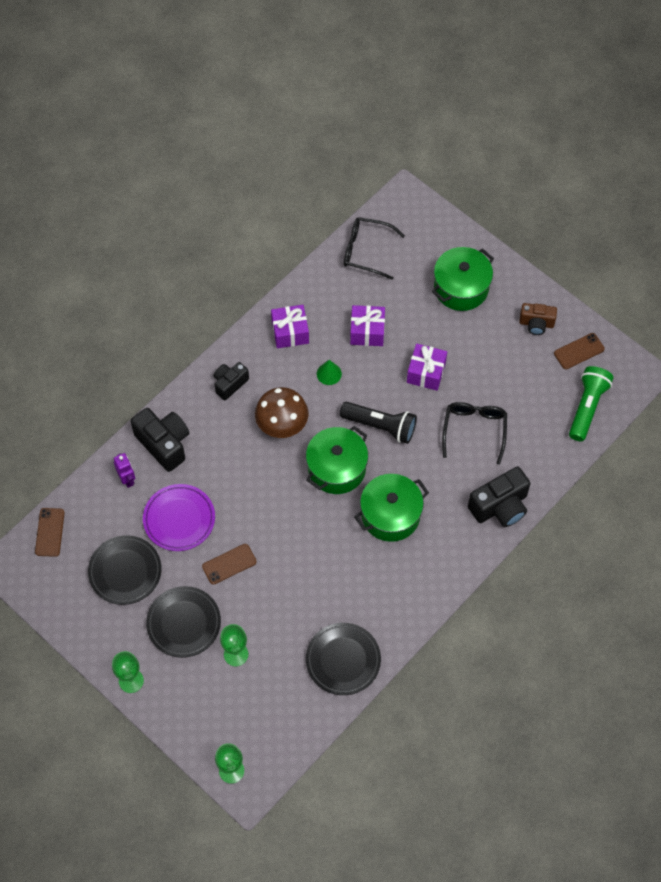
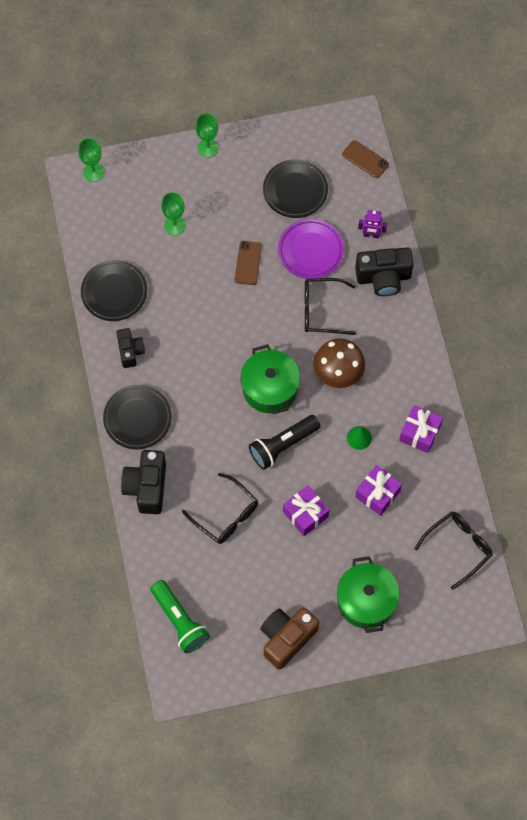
camera: 125 degrees right, 5 degrees up
black plate [146,586,221,658] -> black plate moved to [103,385,172,450]
black camera [214,362,249,401] -> black camera moved to [116,328,145,368]
green pot [354,474,429,542] -> none
brown camera [519,303,557,335] -> brown camera [260,607,319,670], size x1.61
brown phone [554,333,605,369] -> none
none -> black glasses [305,278,356,335]

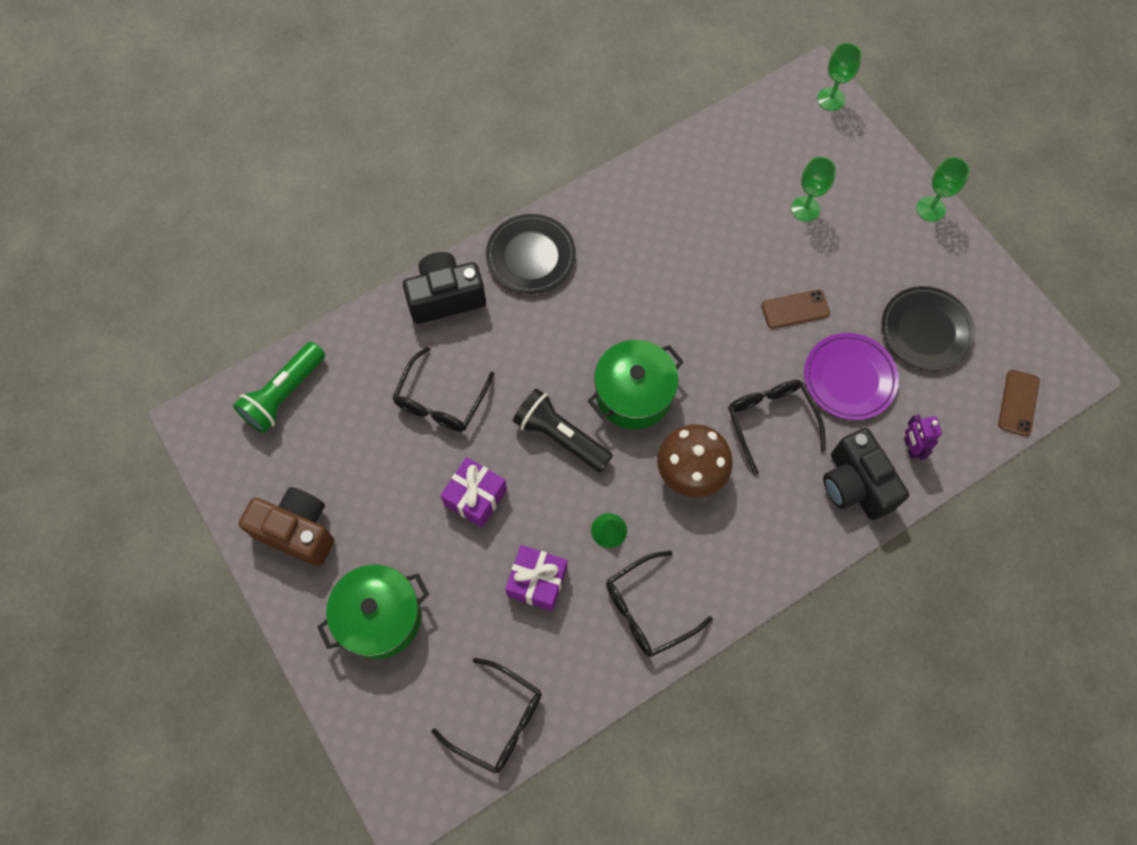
camera: 70 degrees right, 0 degrees up
black plate [81,260,147,321] -> none
black camera [116,328,145,368] -> none
purple gift [399,405,443,453] -> black glasses [606,551,713,657]

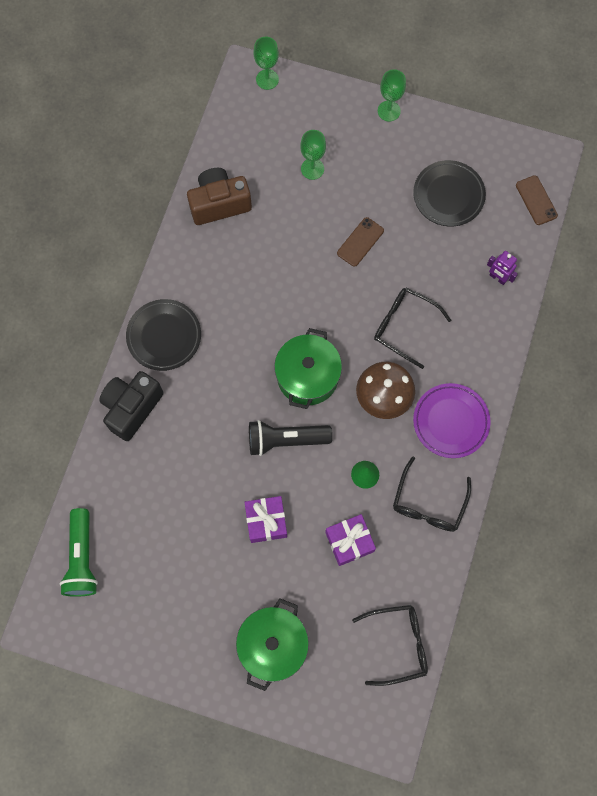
camera: 40 degrees left, 5 degrees up
brown camera [239,487,334,566] -> brown camera moved to [187,168,252,225]
black glasses [392,347,494,432] -> none
purple plate [804,333,899,420] -> purple plate moved to [413,383,491,458]
black camera [823,428,909,520] -> none

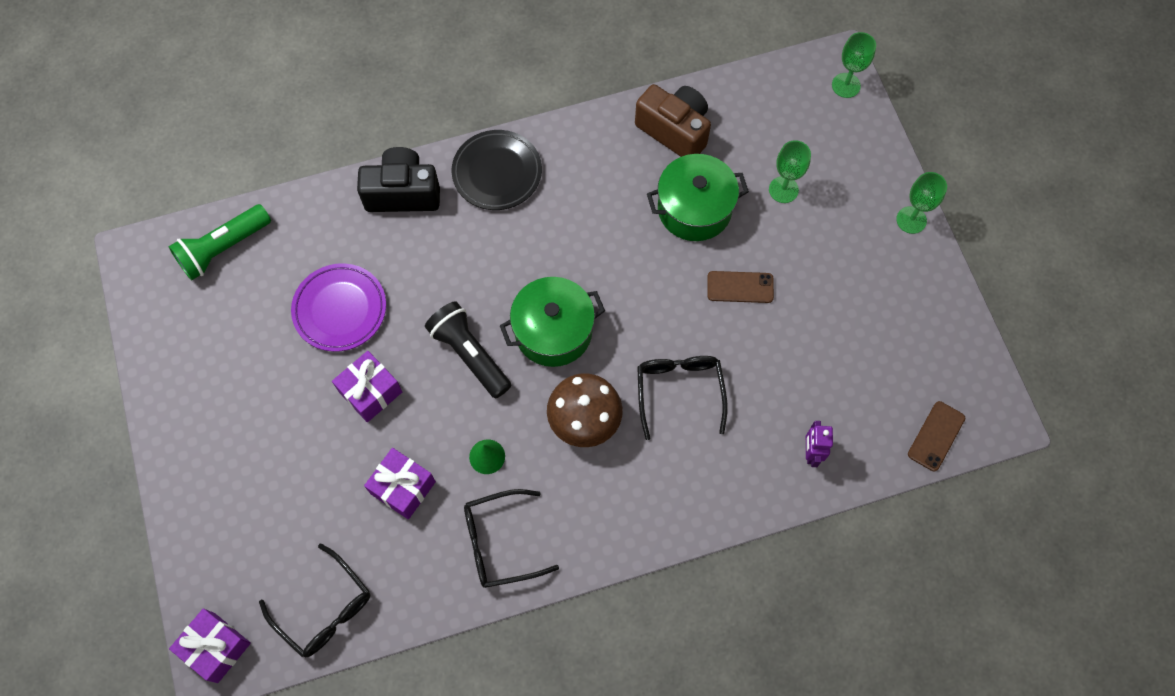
camera: 55 degrees right, 5 degrees down
green pot [236,598,309,691] -> green pot moved to [647,154,749,241]
black plate [413,160,486,227] -> none
purple plate [413,383,491,458] -> purple plate moved to [291,263,386,352]
none -> purple gift [169,608,251,683]

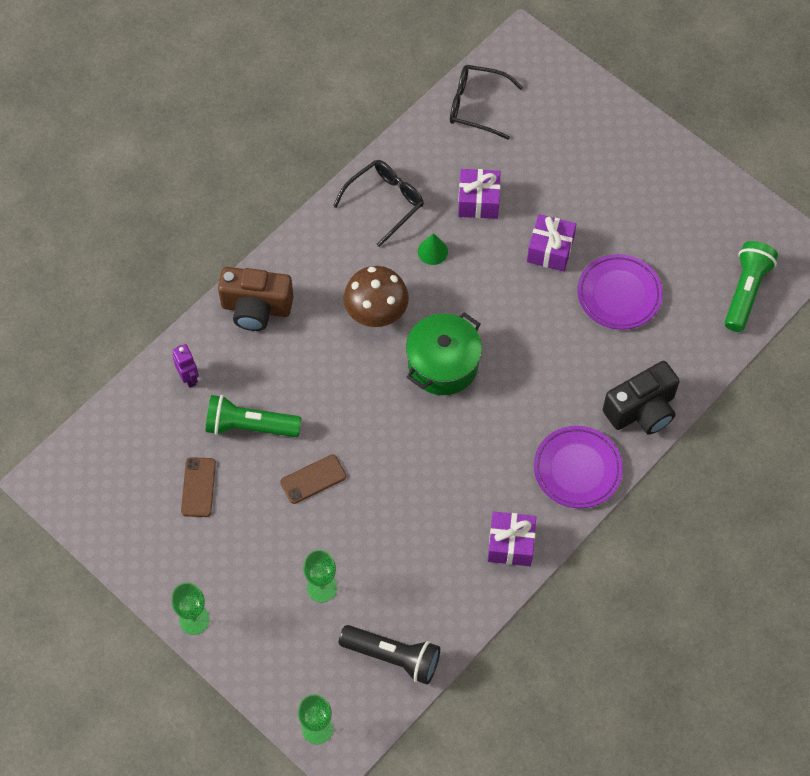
camera: 150 degrees right, 5 degrees down
purple gift [169,608,251,683] -> purple gift moved to [488,512,536,566]
black flashlight [425,301,511,399] -> black flashlight moved to [339,625,440,685]
black plate [451,130,542,210] -> purple plate [534,426,623,508]
brown camera [635,84,711,157] -> brown camera moved to [218,267,294,331]
black glasses [637,356,728,440] -> none
green pot [647,154,749,241] -> none
brown phone [908,401,965,471] -> brown phone moved to [181,457,216,517]
none -> green flashlight [206,395,302,437]

